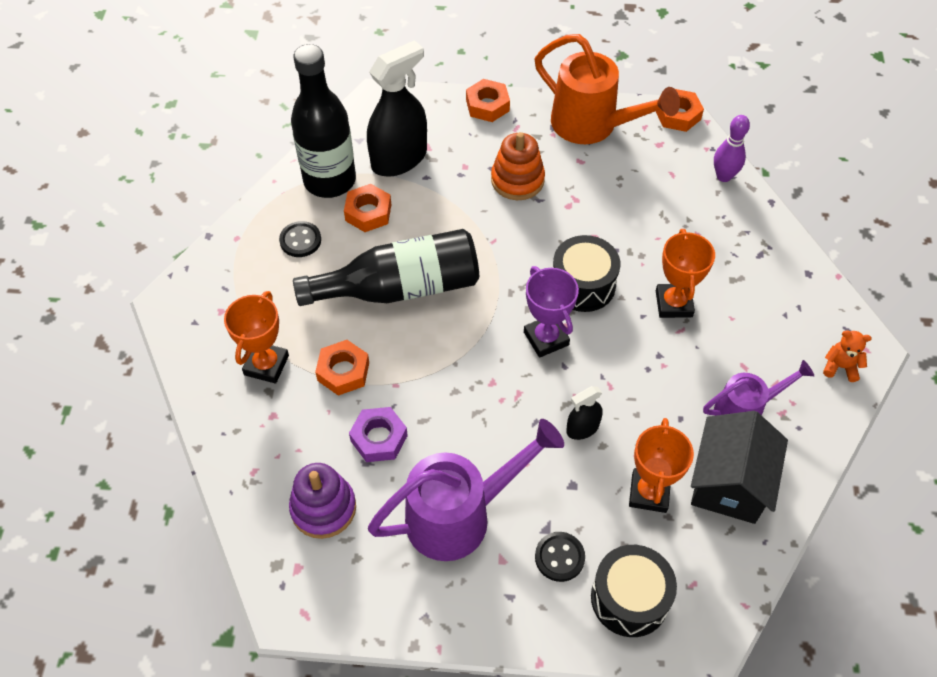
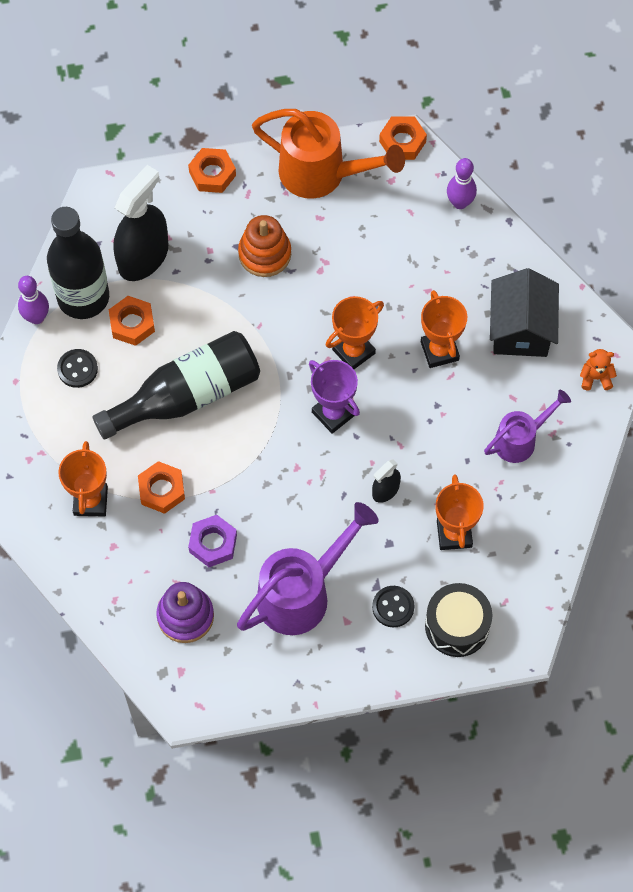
camera: 15 degrees left, 10 degrees up
black drum [553,235,620,312] -> orange trophy [325,296,384,369]
black house [691,411,788,524] -> black house moved to [490,268,559,357]
none -> purple bowling pin [18,276,49,324]

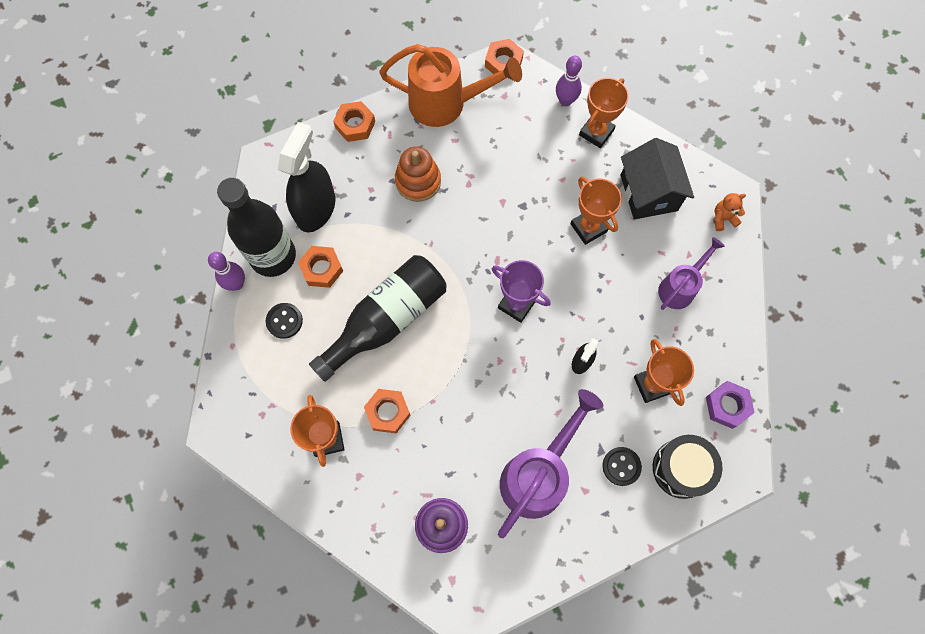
camera: 15 degrees left, 5 degrees up
purple nut [188,515,237,567] -> purple nut moved to [706,381,755,429]
orange trophy [325,296,384,369] -> orange trophy moved to [579,78,629,148]

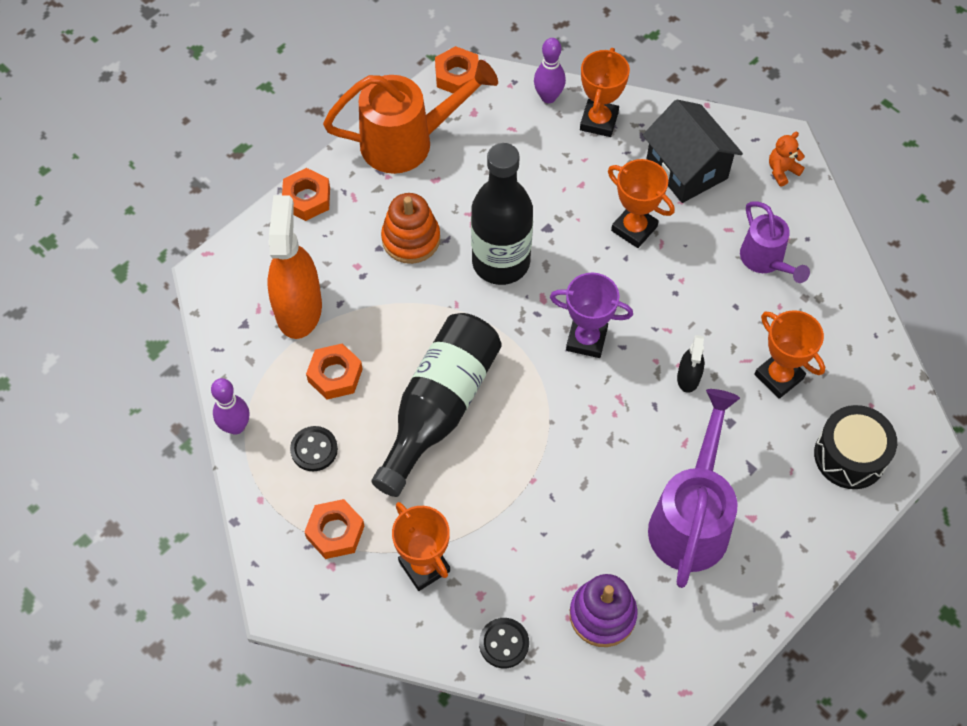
camera: 20 degrees left, 10 degrees down
black bottle [217,178,296,277] -> black bottle moved to [471,143,533,285]
black spray bottle [278,122,335,232] -> orange spray bottle [268,195,322,339]
orange nut [364,389,411,433] -> orange nut moved to [304,499,365,559]
black button [602,447,642,486] -> black button moved to [479,618,529,668]
purple watering can [658,237,725,310] -> purple watering can turned 135 degrees clockwise [740,201,810,283]
purple nut [706,381,755,429] -> none

